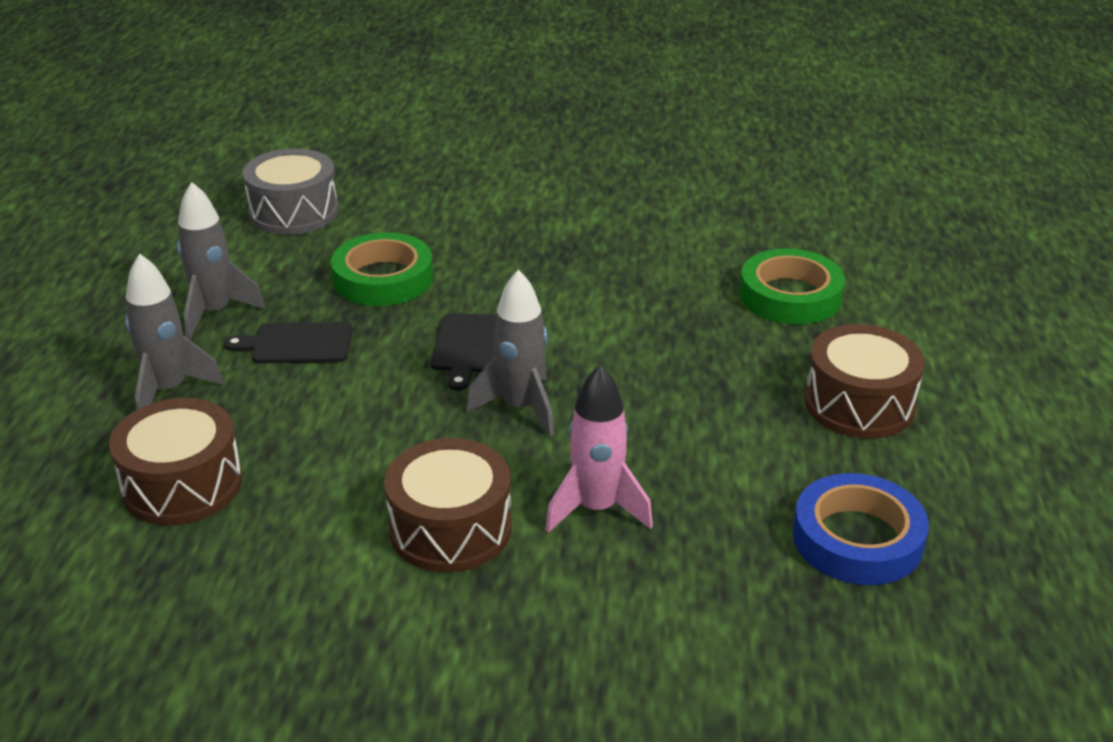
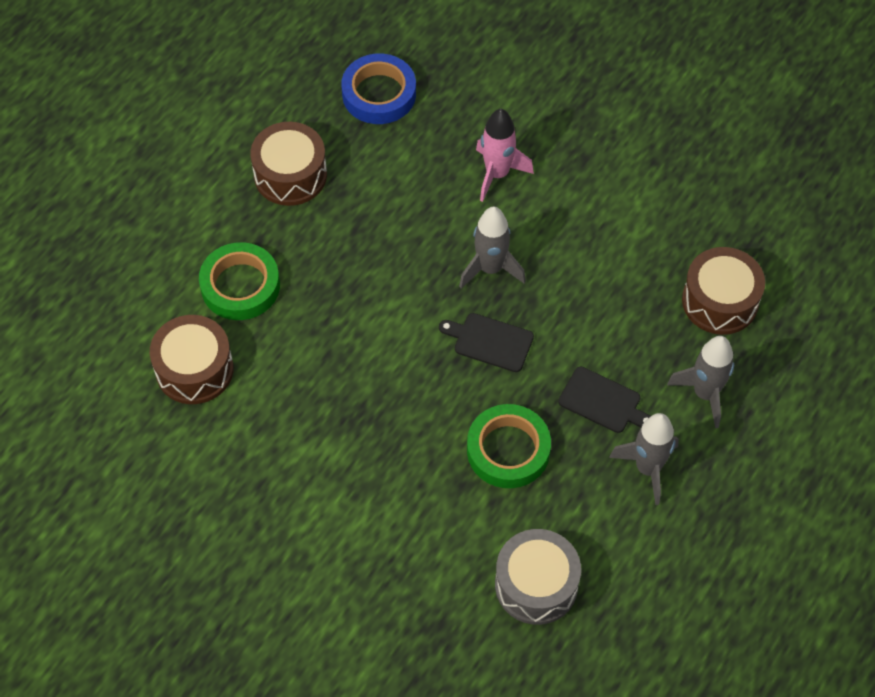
camera: 150 degrees left, 25 degrees up
brown drum [384,438,512,572] -> brown drum moved to [150,315,234,404]
black cutting board [431,313,496,390] -> black cutting board turned 105 degrees counterclockwise [439,313,534,372]

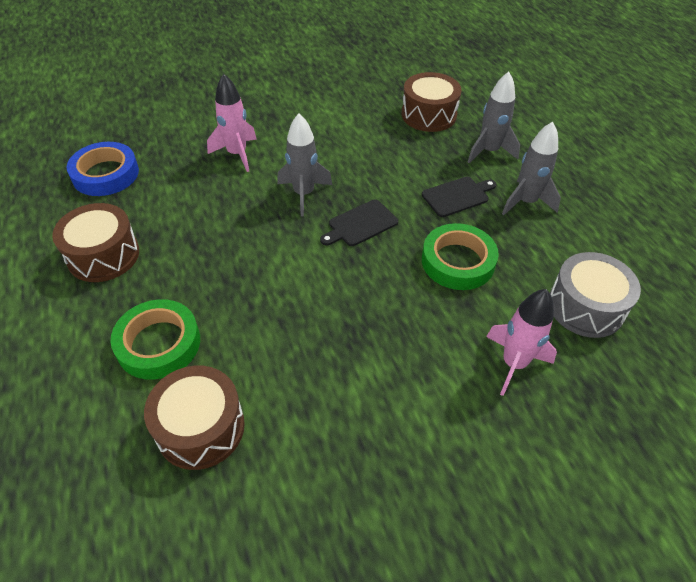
camera: 55 degrees left, 10 degrees down
none -> pink rocket [486,289,557,396]

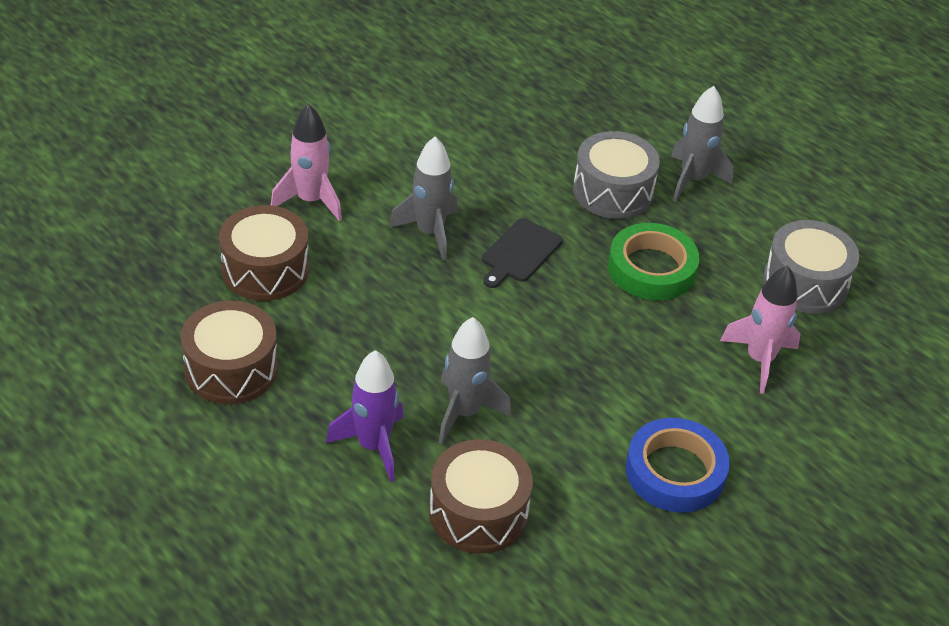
camera: 25 degrees left, 5 degrees down
blue tape [67,142,139,196] -> blue tape moved to [626,418,730,513]
green tape [110,299,200,380] -> purple rocket [326,350,403,482]
brown drum [401,72,462,132] -> brown drum moved to [219,205,309,301]
black cutting board [422,177,496,217] -> grey drum [573,131,660,219]
grey rocket [468,72,520,163] -> grey rocket moved to [439,317,511,444]

